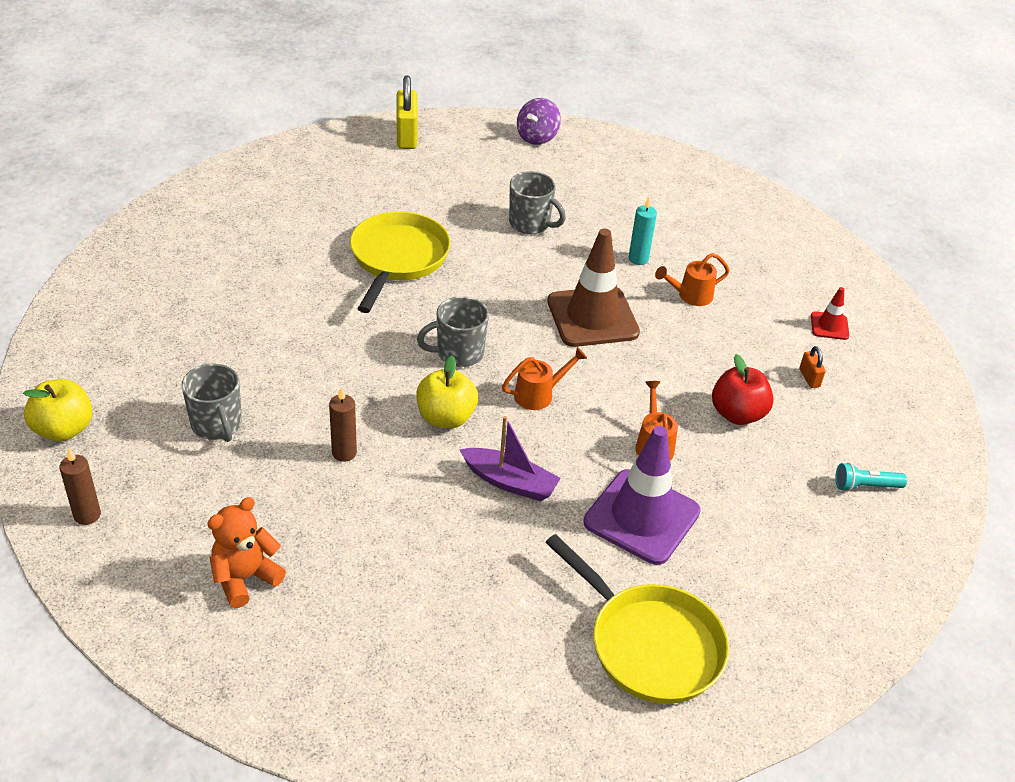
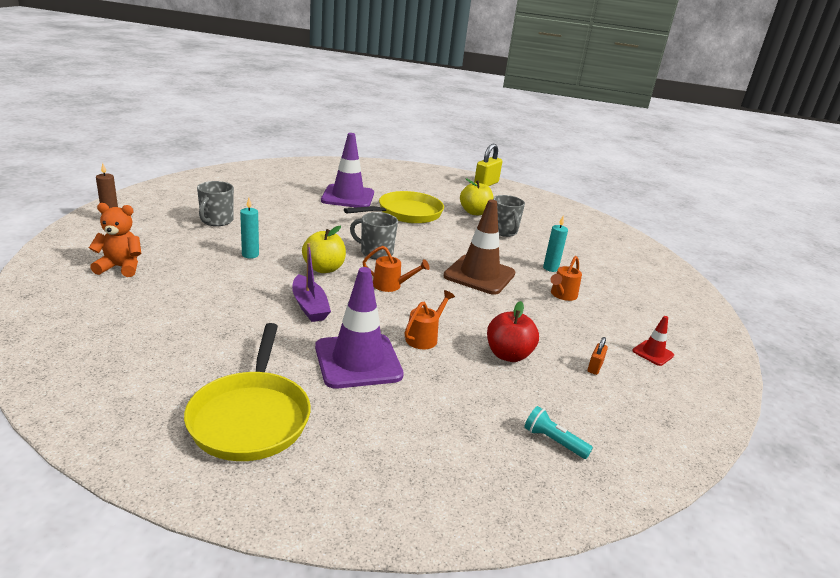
camera: 40 degrees right, 15 degrees down
yellow apple [23,379,92,441] -> yellow apple moved to [460,178,494,215]
brown candle [329,387,357,462] -> turquoise candle [240,198,259,259]
purple spinning top [517,98,561,145] -> none
orange watering can [655,253,730,306] -> orange watering can turned 75 degrees counterclockwise [551,256,582,301]
none -> purple traffic cone [321,133,374,207]

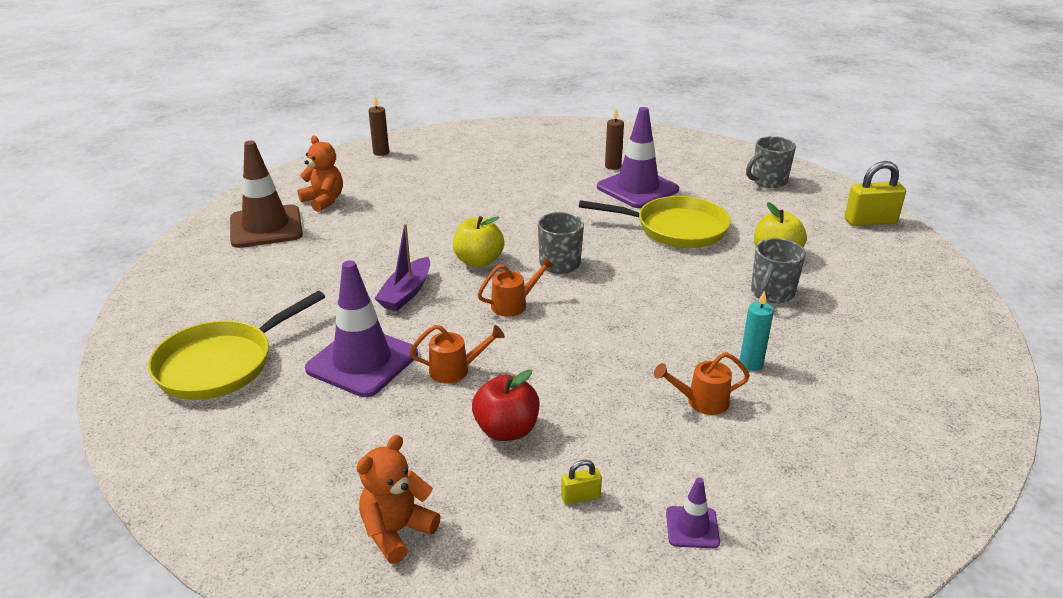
camera: 50 degrees right, 5 degrees up
grey mug [197,181,234,226] -> grey mug moved to [746,136,796,188]
turquoise candle [240,198,259,259] -> none
orange watering can [363,246,430,292] -> orange watering can turned 90 degrees counterclockwise [478,256,555,317]
brown traffic cone [443,199,515,295] -> brown traffic cone moved to [230,141,303,248]
turquoise flashlight [524,406,593,459] -> orange teddy bear [356,435,441,564]
orange padlock [588,337,608,375] -> yellow padlock [561,460,602,505]
red traffic cone [632,316,674,366] -> purple traffic cone [666,477,720,548]
none -> brown candle [605,108,624,170]

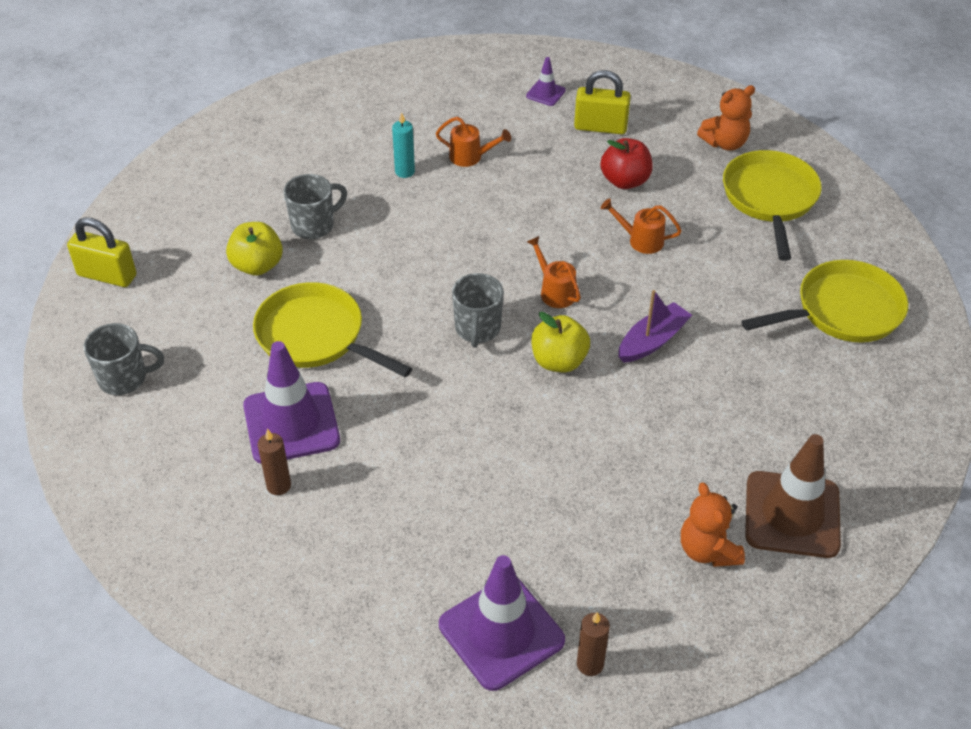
camera: 155 degrees left, 15 degrees up
purple traffic cone [305,260,418,397] -> purple traffic cone moved to [439,555,565,691]
orange watering can [478,256,555,317] -> orange watering can turned 60 degrees clockwise [527,236,581,308]
yellow padlock [561,460,602,505] -> yellow padlock [574,70,631,134], size x2.01
none -> yellow pan [723,150,822,261]

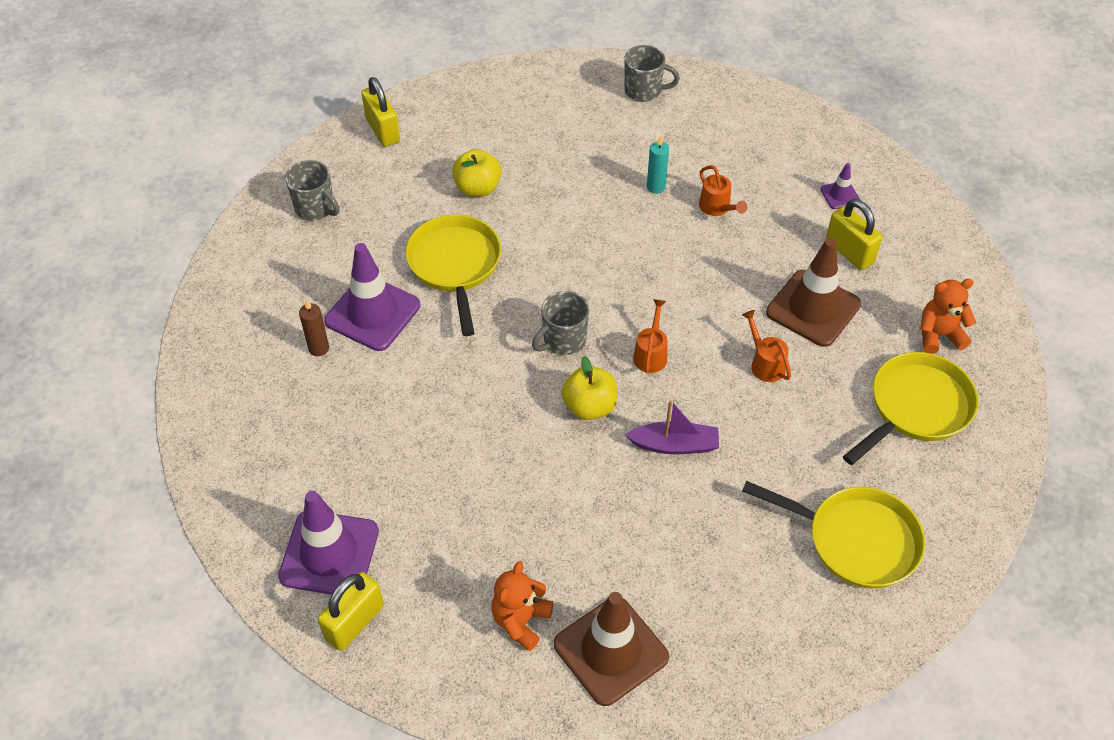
camera: 45 degrees right, 5 degrees up
grey mug [284,174,347,239] -> grey mug moved to [624,45,680,102]
brown candle [577,612,610,676] -> yellow padlock [318,572,384,651]
red apple [600,138,653,189] -> brown traffic cone [766,238,861,347]
orange teddy bear [697,85,755,151] -> orange teddy bear turned 150 degrees clockwise [920,279,976,354]

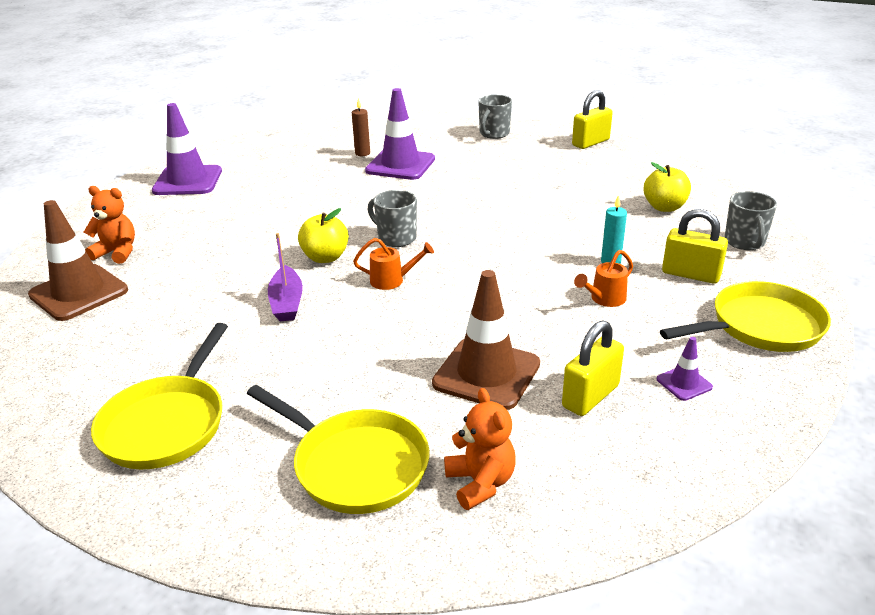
camera: 80 degrees right, 20 degrees down
yellow padlock [318,572,384,651] -> yellow padlock moved to [662,209,728,284]
yellow pan [406,214,501,336] -> yellow pan moved to [660,281,831,352]
yellow apple [452,149,501,197] -> yellow apple moved to [643,162,691,212]
orange watering can [742,310,791,382] -> none

